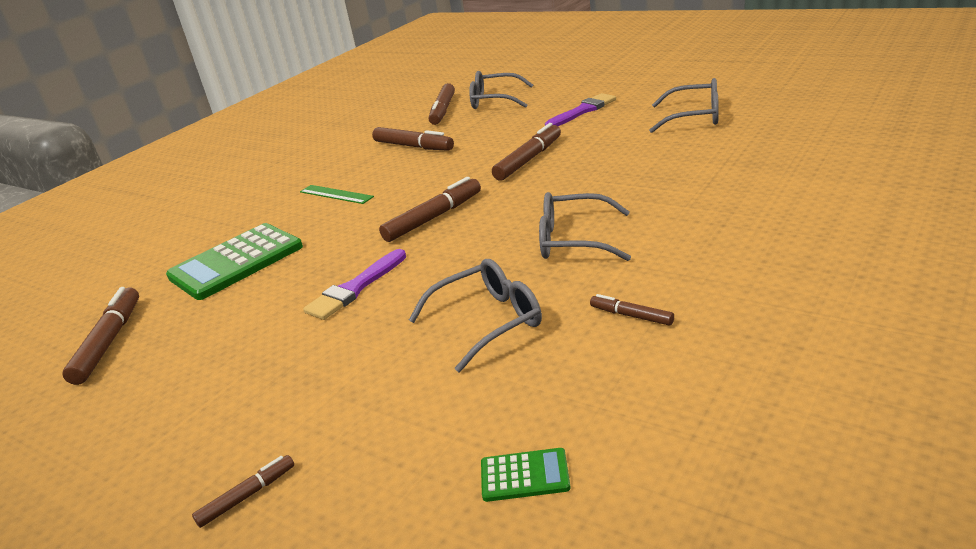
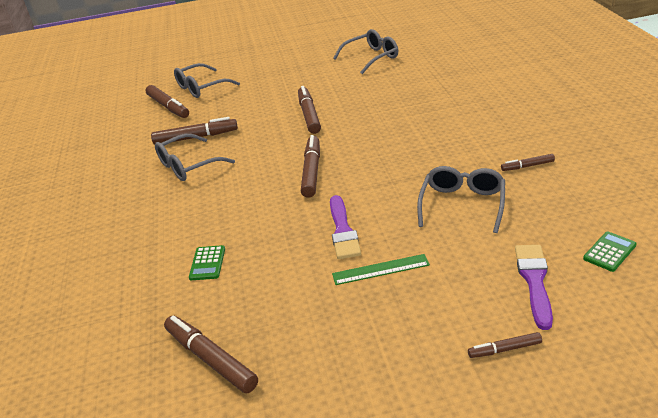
camera: 45 degrees left, 5 degrees up
green calculator [166,223,303,300] -> green calculator [189,245,225,280], size x0.45
brown marker [192,455,294,528] -> brown marker turned 105 degrees counterclockwise [468,332,542,358]
green ruler [300,185,374,204] -> green ruler moved to [332,254,430,285]
grey glasses [539,192,631,261] -> grey glasses moved to [155,134,235,181]
purple brush [545,93,616,126] -> purple brush moved to [515,245,553,330]

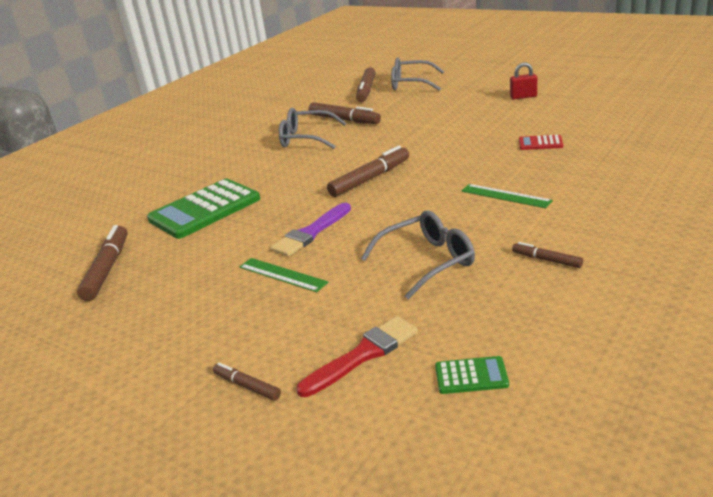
camera: 45 degrees right, 5 degrees down
green calculator [189,245,225,280] -> green calculator [147,179,260,239], size x2.24
brown marker [298,86,321,134] -> none
grey glasses [333,29,398,74] -> none
purple brush [515,245,553,330] -> red brush [296,316,418,397]
none -> green ruler [462,184,553,208]
none -> red padlock [510,62,537,99]
none -> red calculator [519,135,563,150]

